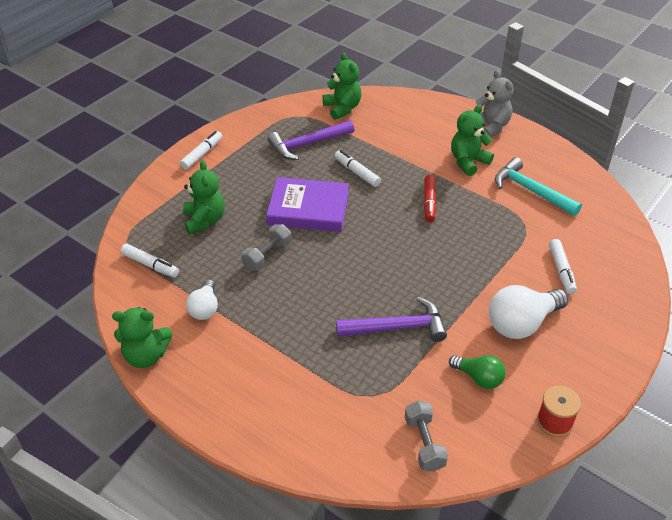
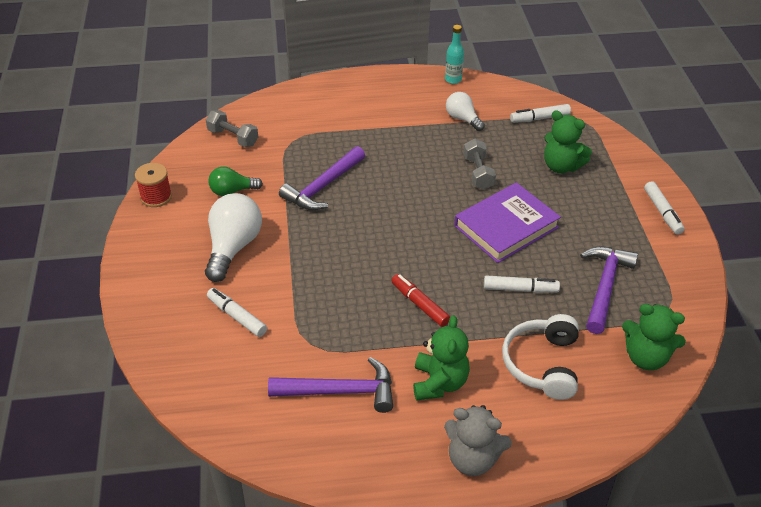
camera: 135 degrees right, 0 degrees up
green teddy bear [112,307,172,368] -> turquoise bottle [445,25,464,84]
turquoise hammer [495,157,582,216] -> purple hammer [268,357,393,413]
none -> white headphones [502,314,579,400]

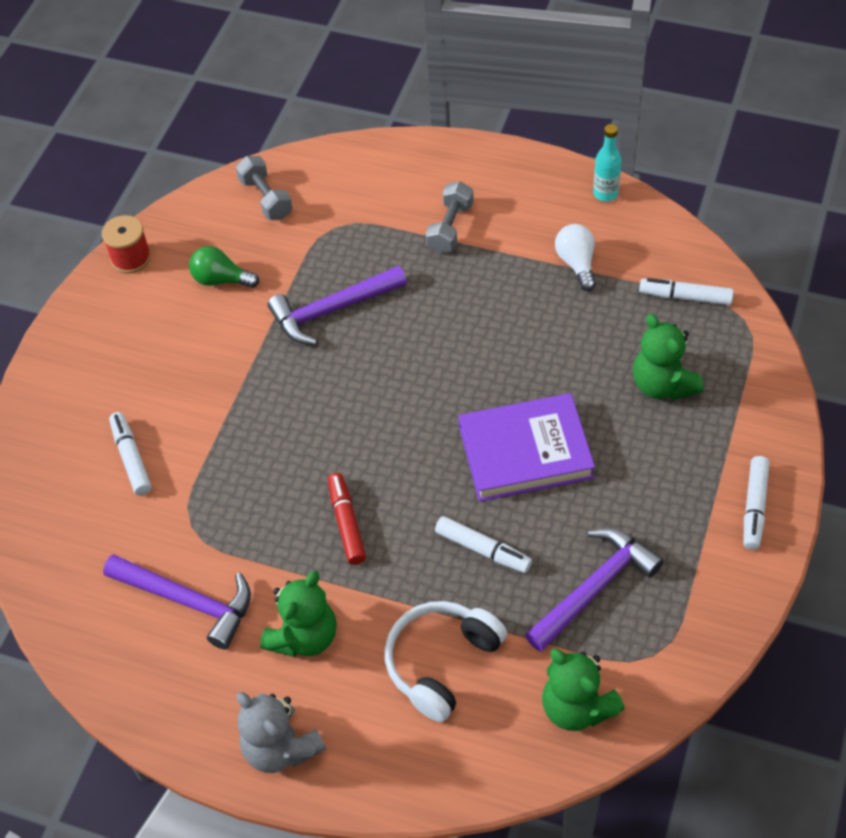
camera: 30 degrees right, 10 degrees up
white light bulb [205,193,262,282] -> none
grey dumbbell [463,139,496,190] -> grey dumbbell moved to [426,181,474,253]

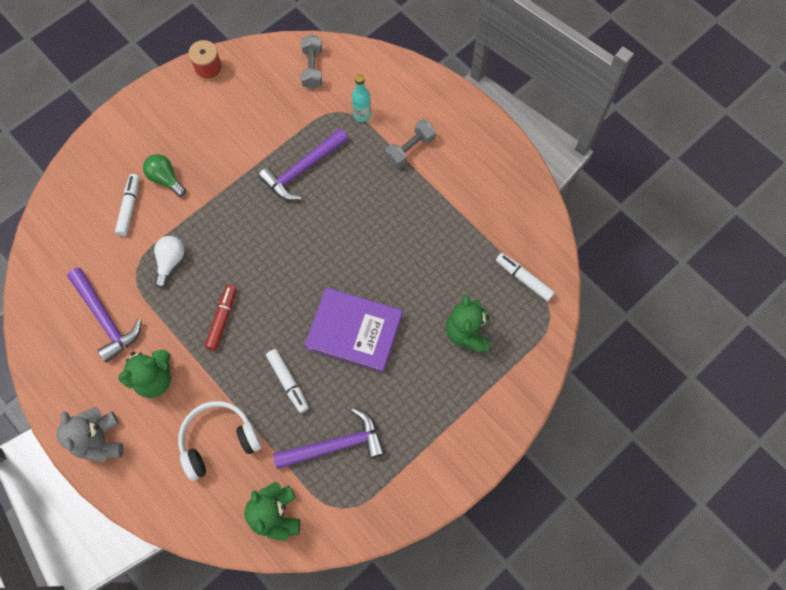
camera: 25 degrees right, 15 degrees up
green light bulb [189,246,259,288] -> green light bulb moved to [143,154,186,197]
purple hammer [268,266,407,345] -> purple hammer turned 45 degrees counterclockwise [258,128,348,200]
white light bulb [555,224,596,291] -> white light bulb moved to [154,236,185,288]
turquoise bottle [593,124,622,201] -> turquoise bottle moved to [352,74,371,122]
white marker [744,456,770,550] -> none

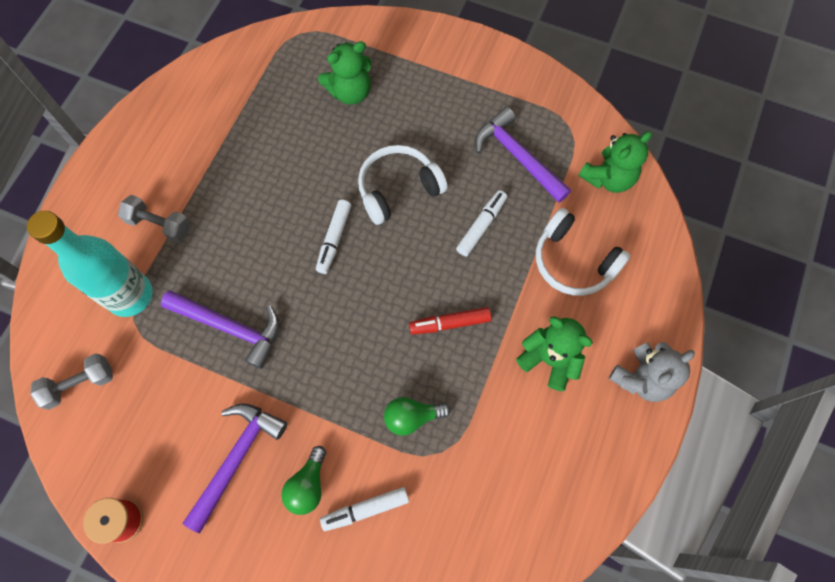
camera: 115 degrees left, 0 degrees up
purple hammer [67,268,142,363] -> purple hammer moved to [183,403,287,533]
white light bulb [154,236,185,288] -> green light bulb [384,397,451,436]
purple book [305,287,402,373] -> white headphones [358,145,447,225]
turquoise bottle [352,74,371,122] -> turquoise bottle [27,211,153,317], size x2.05
white marker [496,253,555,301] -> white marker moved to [316,200,351,274]

